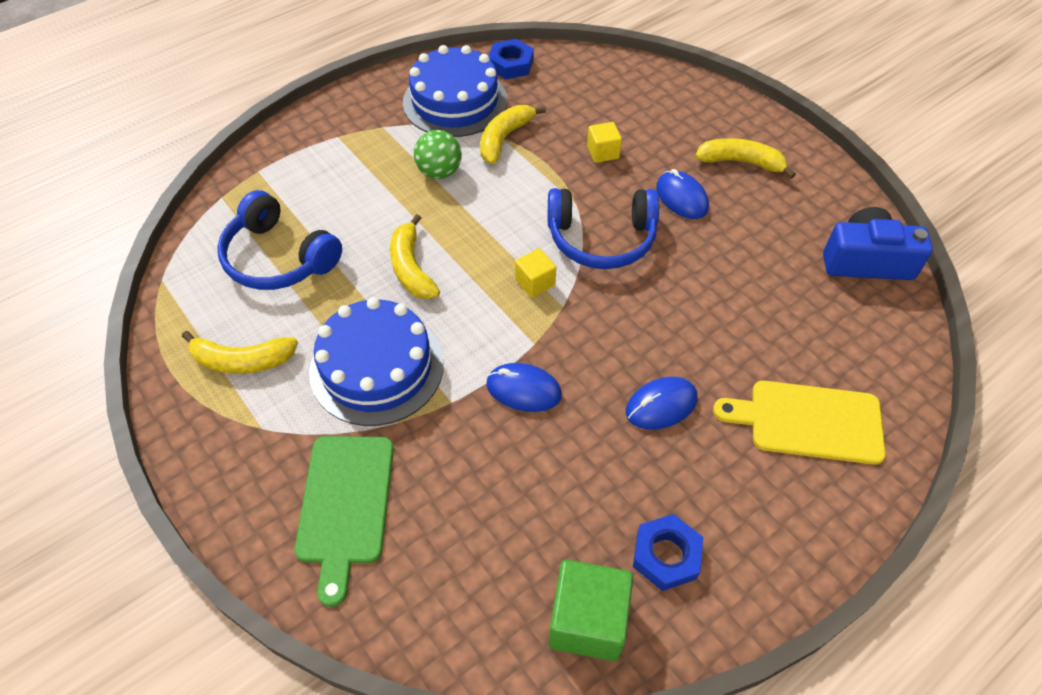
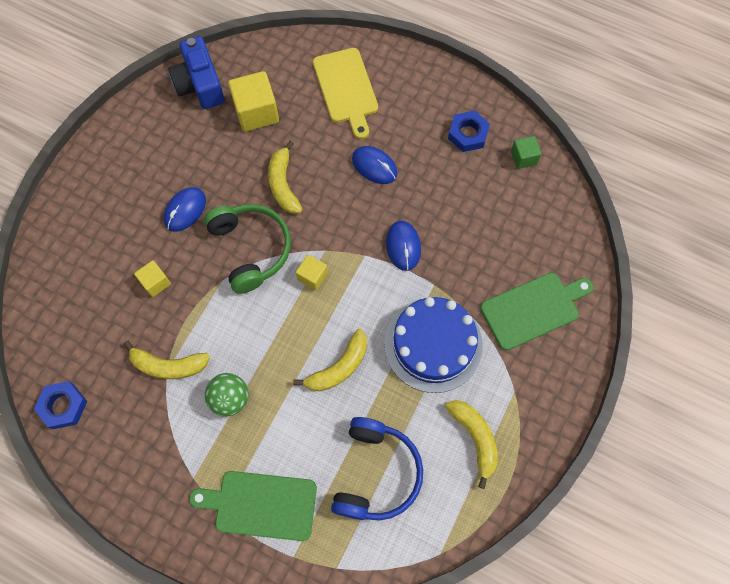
camera: 115 degrees left, 15 degrees up
blue cake [403,45,507,137] -> none
blue headphones [548,188,659,269] -> green headphones [204,204,291,294]
green cube [549,560,633,661] -> green cube [511,136,542,169], size x0.56
yellow banana [695,138,796,179] -> yellow banana moved to [268,141,303,214]
none -> green cutting board [189,471,317,541]
none -> yellow cube [228,71,279,132]

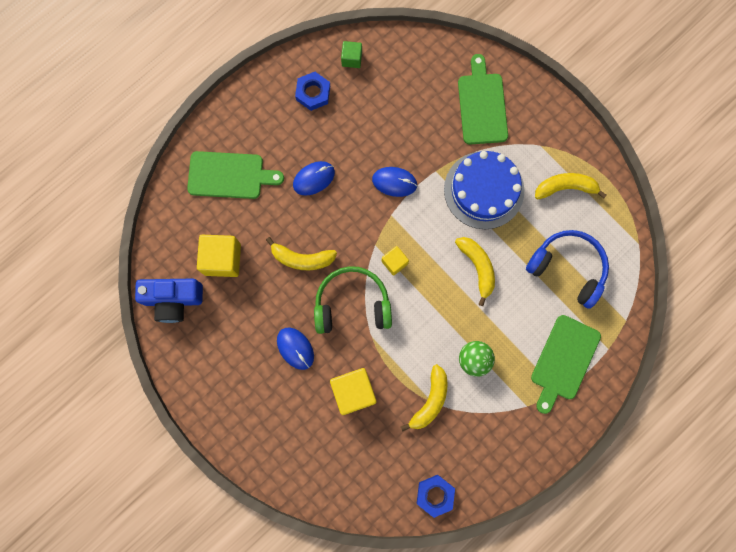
camera: 70 degrees left, 10 degrees up
yellow cube [134,260,171,297] -> yellow cube [330,368,377,415], size x1.78
yellow cutting board [313,48,378,139] -> green cutting board [187,151,284,199]

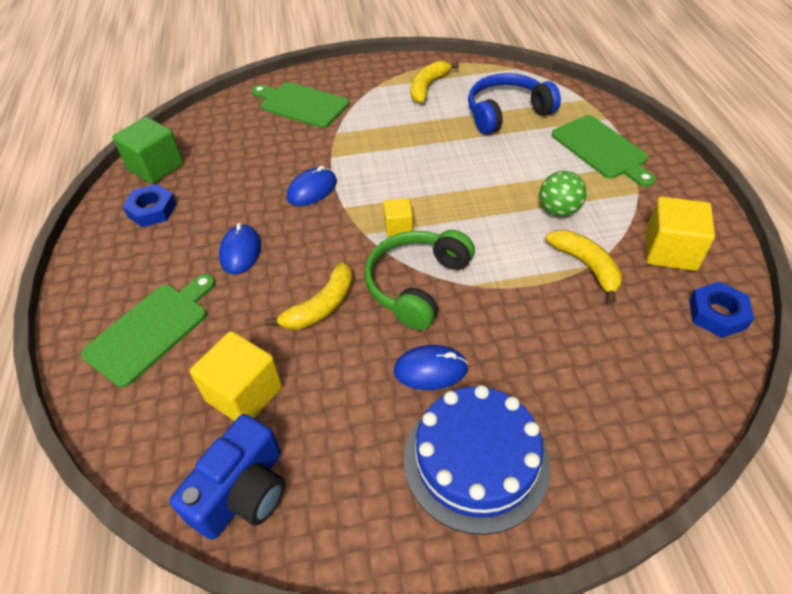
camera: 55 degrees left, 30 degrees down
yellow cube [330,368,377,415] -> yellow cube moved to [645,197,715,271]
green cube [341,41,362,68] -> green cube [113,117,184,184], size x1.78
blue cake [444,151,524,229] -> blue cake moved to [404,385,551,535]
yellow banana [455,237,495,306] -> none

